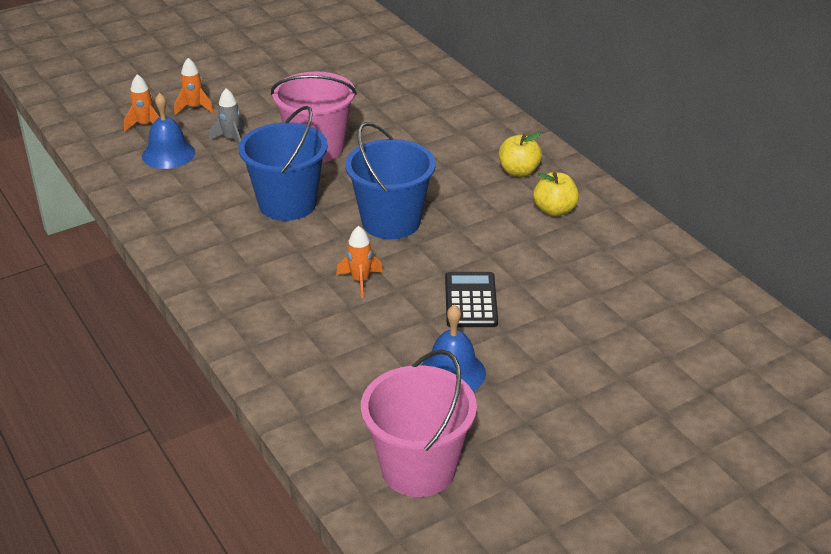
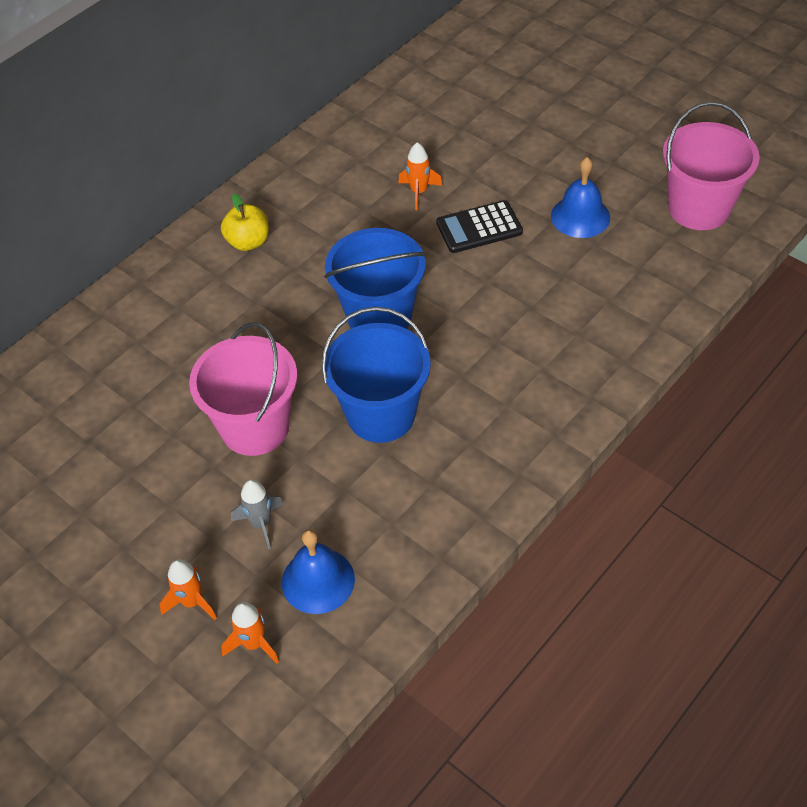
camera: 105 degrees left, 15 degrees up
orange rocket [336,226,383,298] -> orange rocket moved to [398,142,442,210]
yellow apple [533,172,579,217] -> none

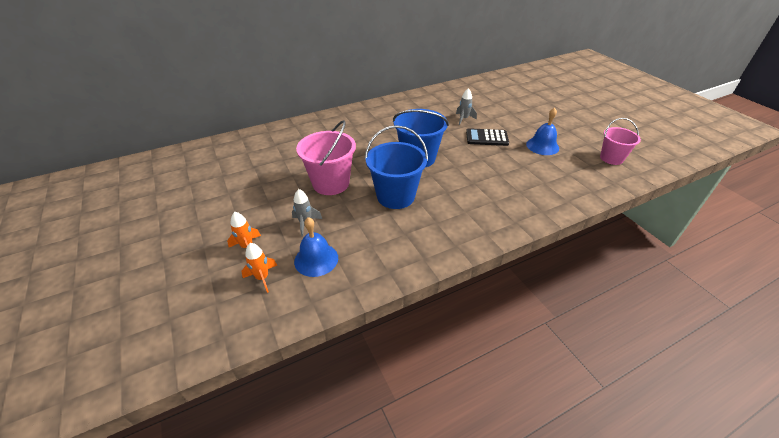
camera: 20 degrees right, 10 degrees down
yellow apple [221,193,269,251] -> none
orange rocket [398,142,442,210] -> grey rocket [456,88,477,125]
pink bucket [663,102,760,230] -> pink bucket [600,118,641,165], size x0.64

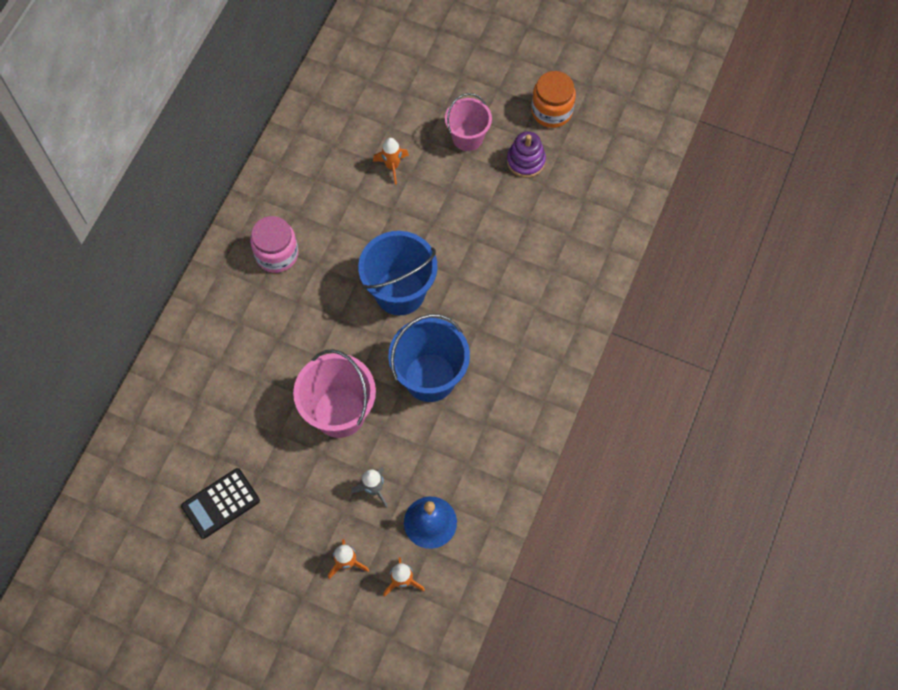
camera: 40 degrees left, 25 degrees up
grey rocket [456,88,477,125] -> orange rocket [373,138,409,185]
black calculator [466,128,509,146] -> black calculator moved to [181,468,260,539]
blue bell [526,108,559,155] -> purple stacking toy [507,131,546,178]
pink bucket [600,118,641,165] -> pink bucket moved to [445,93,492,151]
none -> pink jar [250,216,298,273]
none -> orange jar [531,71,576,128]

